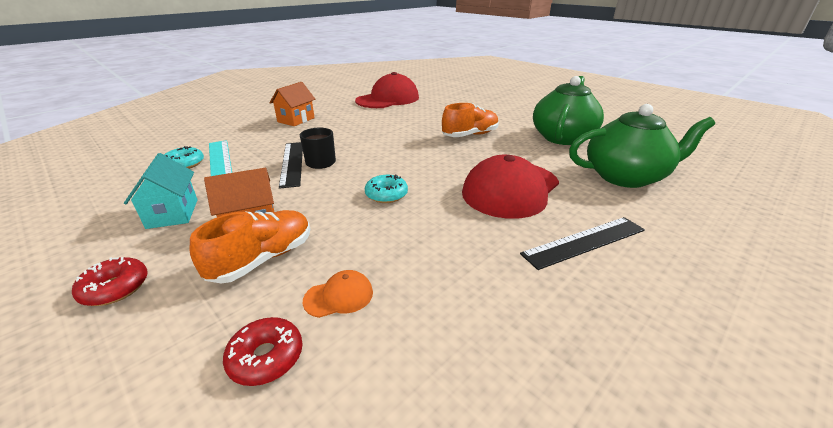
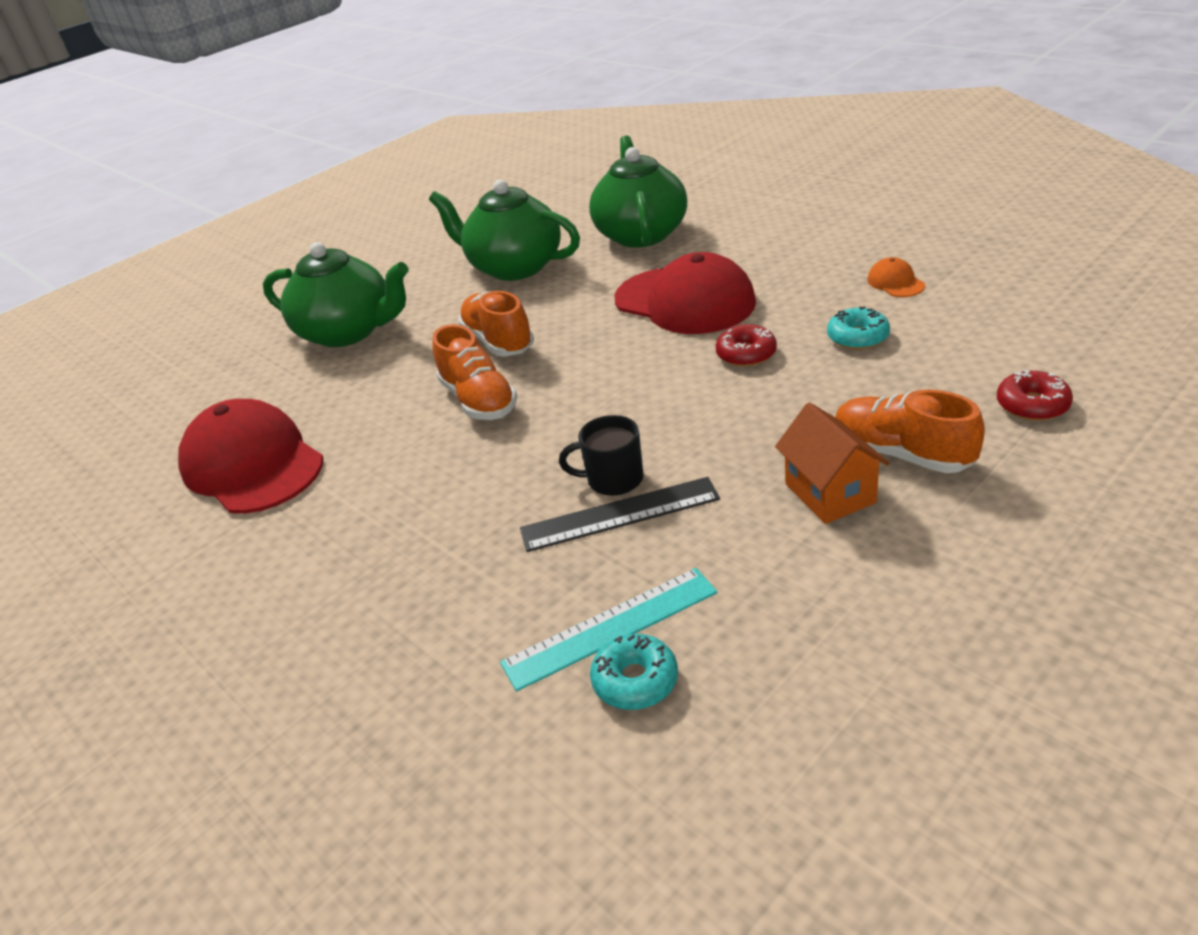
camera: 85 degrees left, 5 degrees up
red donut [72,257,148,306] -> red donut moved to [716,324,777,367]
turquoise house [124,153,198,229] -> none
orange house [270,82,315,126] -> none
orange cap [303,270,373,318] -> orange cap moved to [867,257,925,297]
turquoise donut [365,174,408,203] -> turquoise donut moved to [827,306,890,350]
black ruler [520,217,645,270] -> none
none -> green teapot [263,242,409,347]
none -> orange shoe [432,324,517,420]

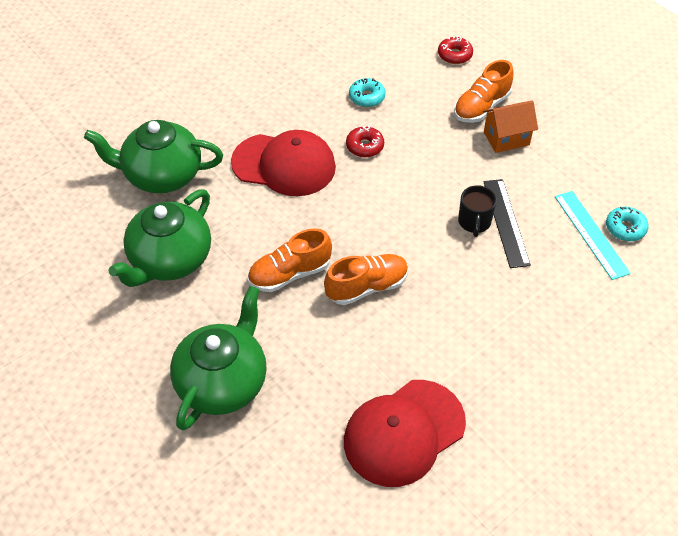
camera: 90 degrees left, 15 degrees up
red cap [614,252,756,334] -> red cap turned 60 degrees clockwise [231,130,336,196]
orange cap [867,257,925,297] -> none

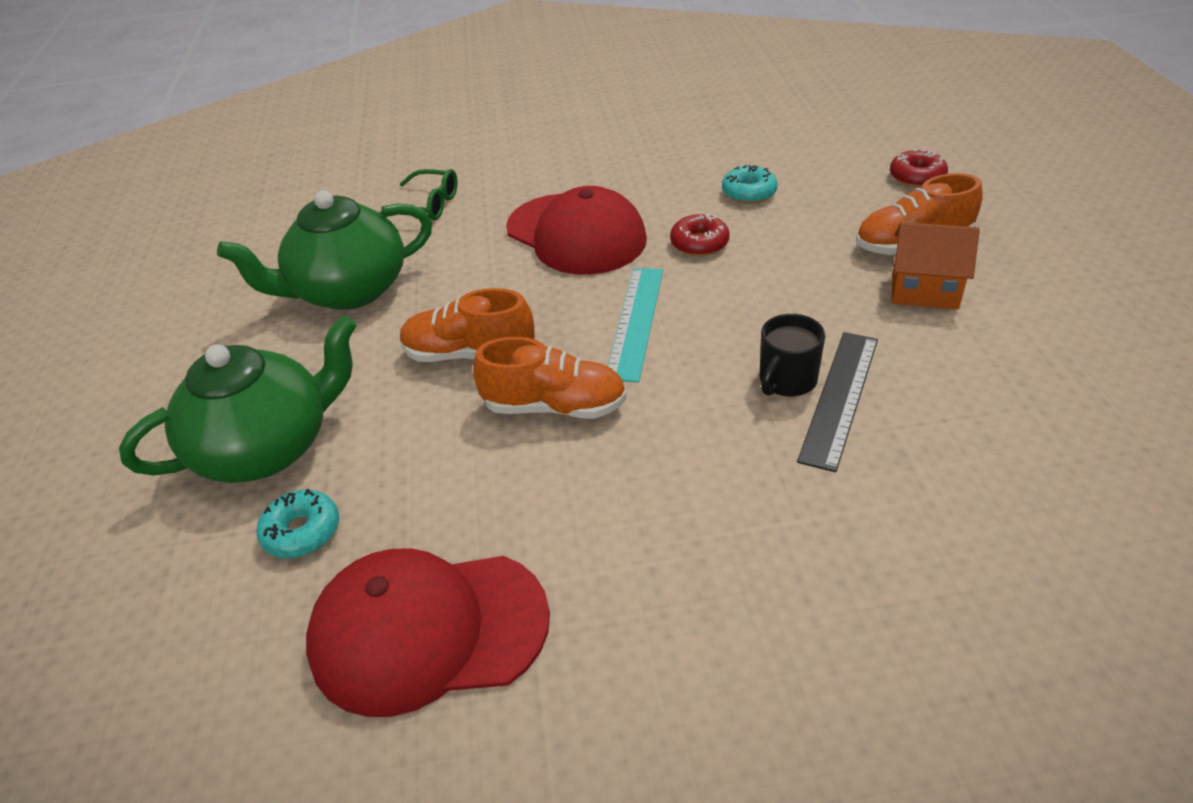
camera: 35 degrees right, 10 degrees down
green teapot [84,120,223,193] -> green glasses [379,169,458,221]
turquoise ruler [555,191,631,280] -> turquoise ruler moved to [608,268,663,383]
turquoise donut [606,207,649,241] -> turquoise donut moved to [256,489,339,558]

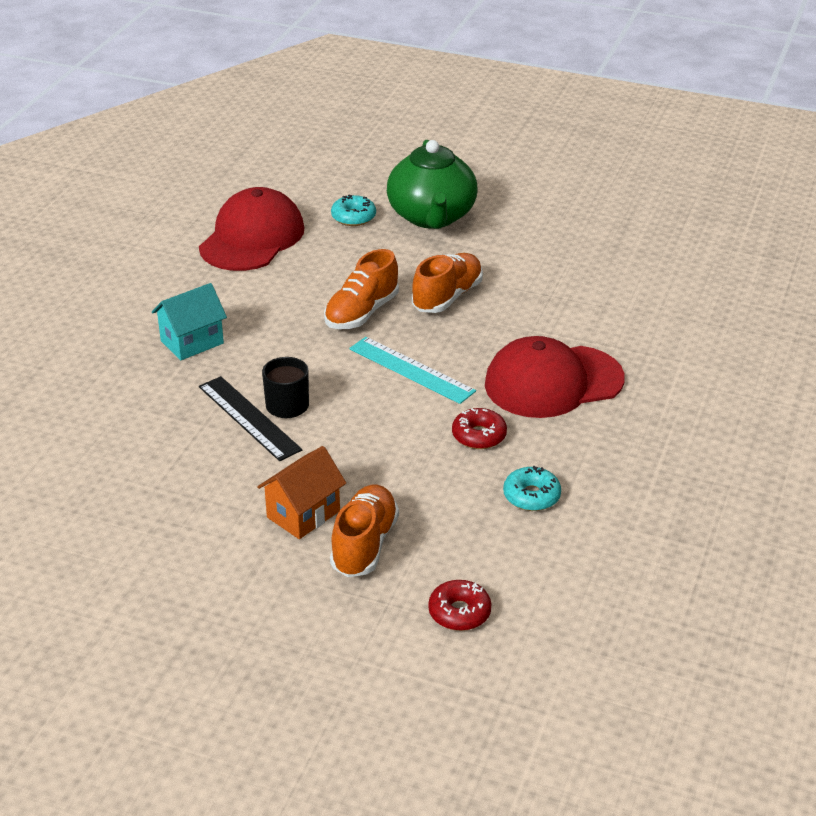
camera: 115 degrees right, 5 degrees down
green teapot [217,190,432,310] -> none
green glasses [379,169,458,221] -> none
none -> turquoise house [152,283,227,360]

